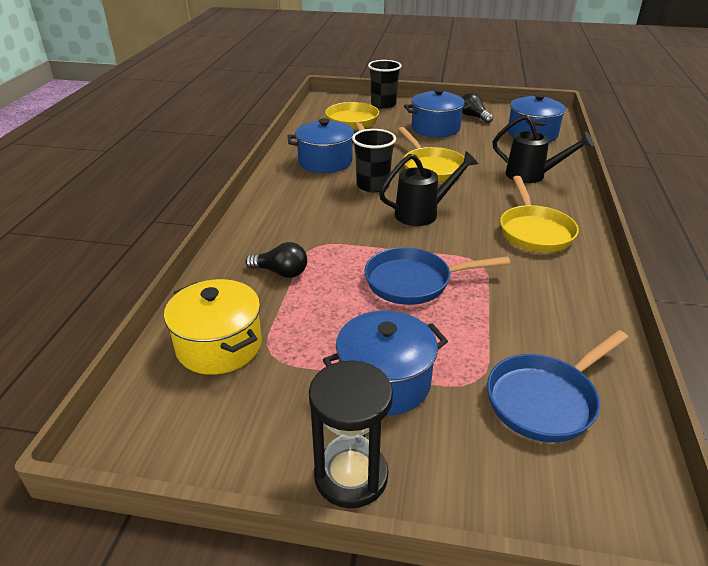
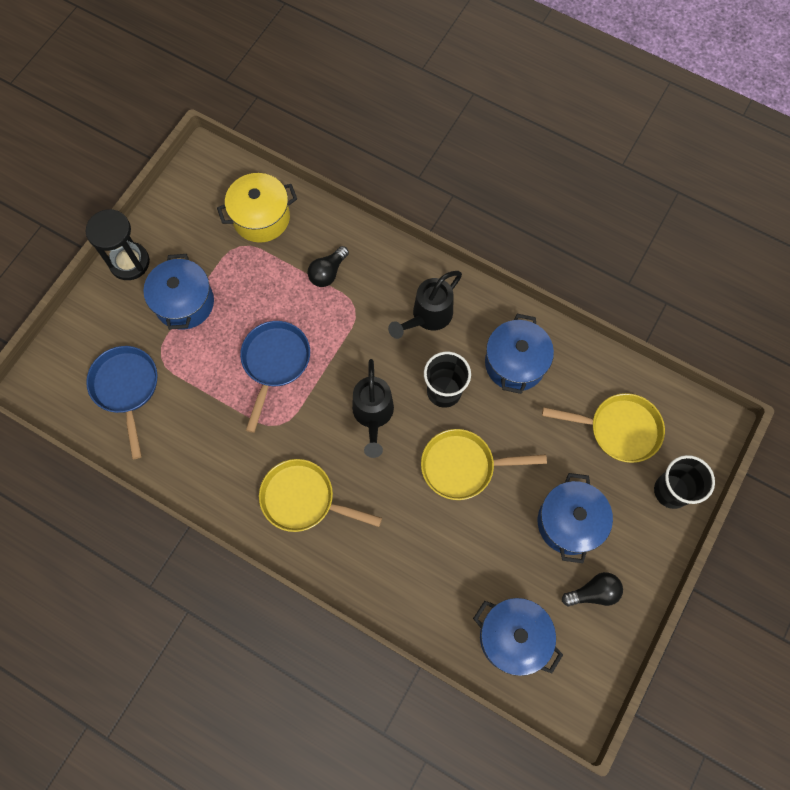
camera: 110 degrees right, 35 degrees up
black watering can [493,115,593,183] -> black watering can moved to [388,271,462,339]

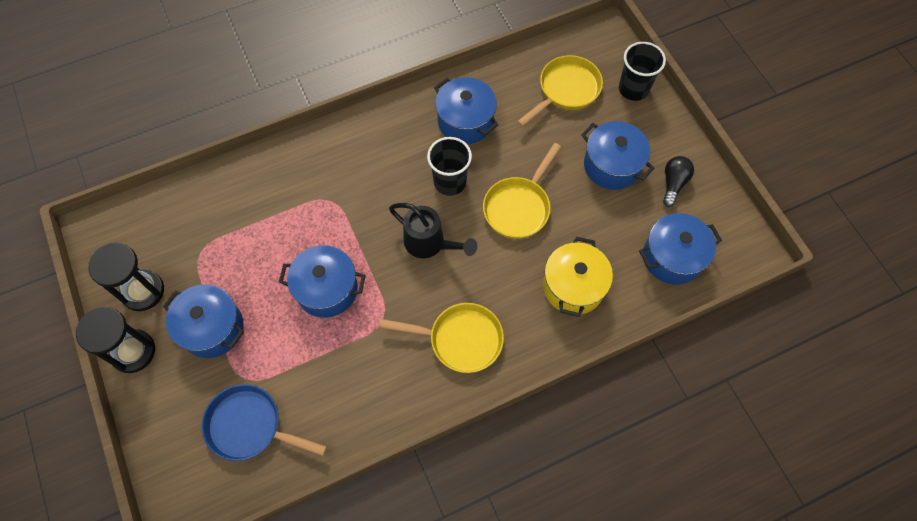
camera: 55 degrees left, 5 degrees down
yellow pot [217,173,297,243] -> yellow pot moved to [543,236,613,317]
blue pan [240,321,310,433] -> blue pot [279,245,366,318]
yellow pan [259,459,382,532] -> yellow pan turned 135 degrees counterclockwise [379,303,504,373]
black light bulb [308,246,349,287] -> none
black watering can [388,271,462,339] -> none
none -> black hourglass [88,243,164,311]

